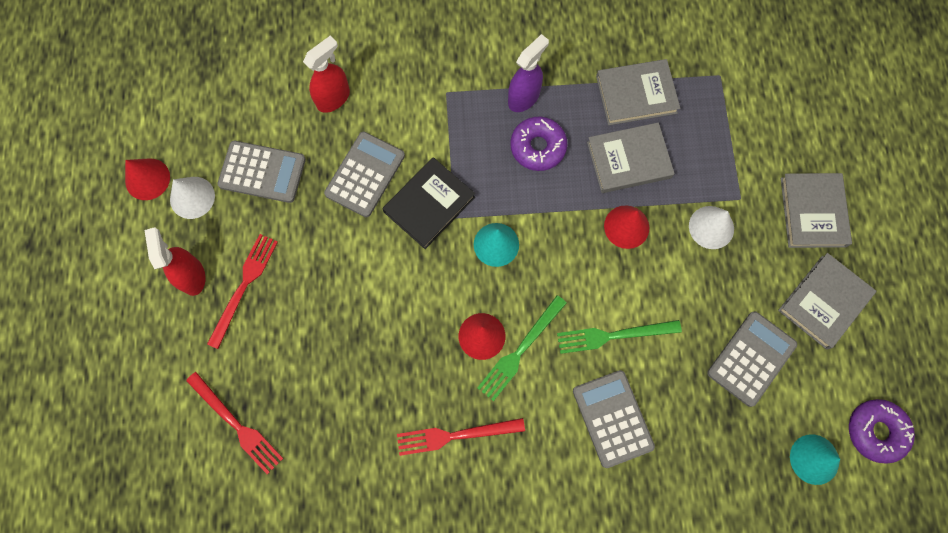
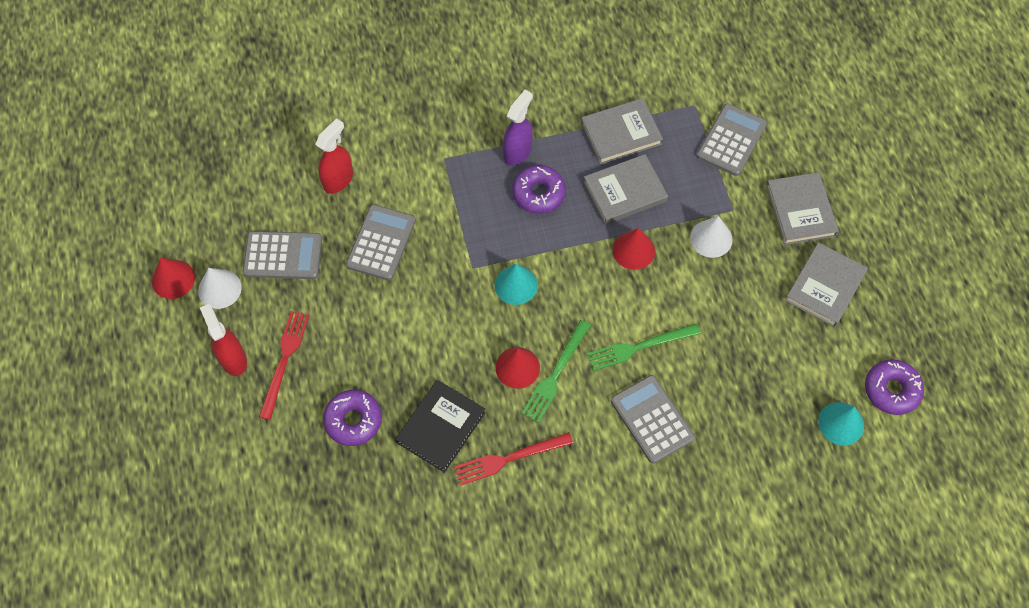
camera: 10 degrees left, 10 degrees down
red fork [186,372,284,474] -> none
black book [382,157,475,249] -> black book moved to [395,380,486,473]
grey calculator [707,311,797,407] -> grey calculator moved to [696,104,767,176]
none -> purple donut [323,390,382,446]

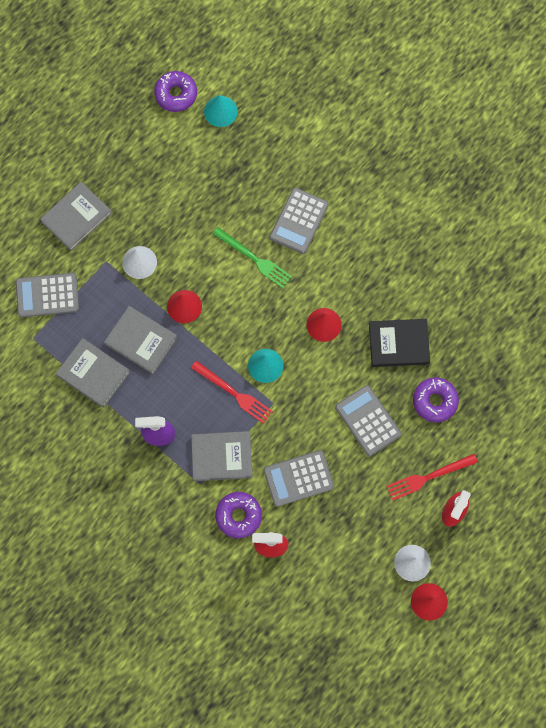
camera: 125 degrees left, 10 degrees up
grey calculator [243,231,322,279] -> grey calculator moved to [335,385,402,456]
red fork [454,432,573,486] -> red fork moved to [191,361,273,424]
purple donut [512,165,566,214] -> purple donut moved to [215,492,262,538]
green fork [522,320,591,423] -> none
grey book [785,242,868,327] -> grey book moved to [191,431,253,481]

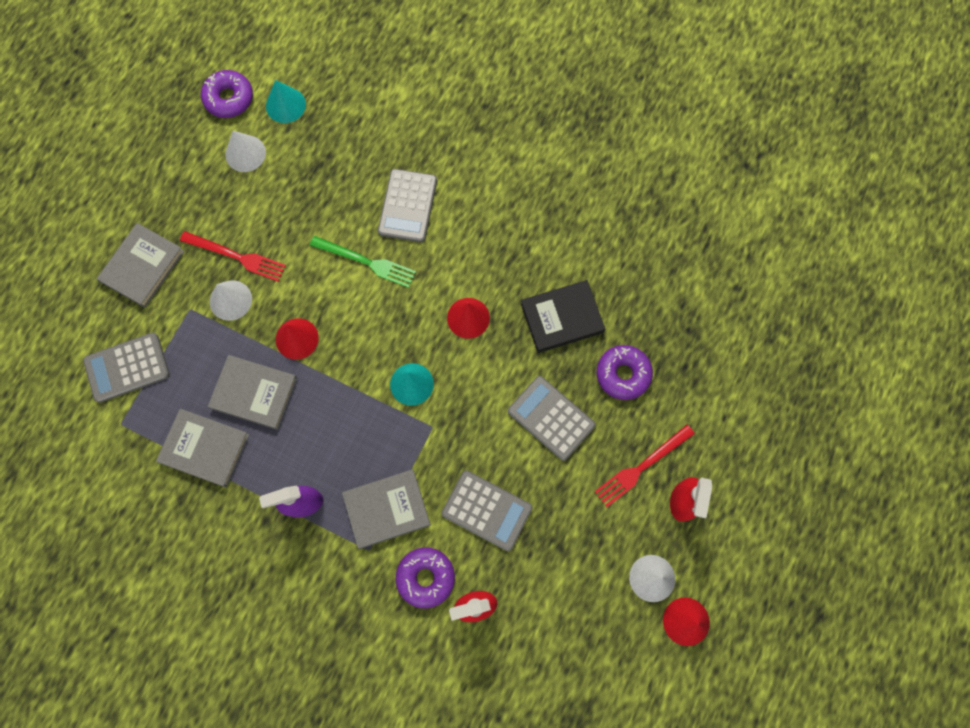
camera: 15 degrees left, 0 degrees up
red fork [191,361,273,424] -> red fork moved to [180,231,286,282]
grey calculator [264,450,334,507] -> grey calculator turned 120 degrees counterclockwise [442,471,532,551]
none -> white cone [225,131,266,172]

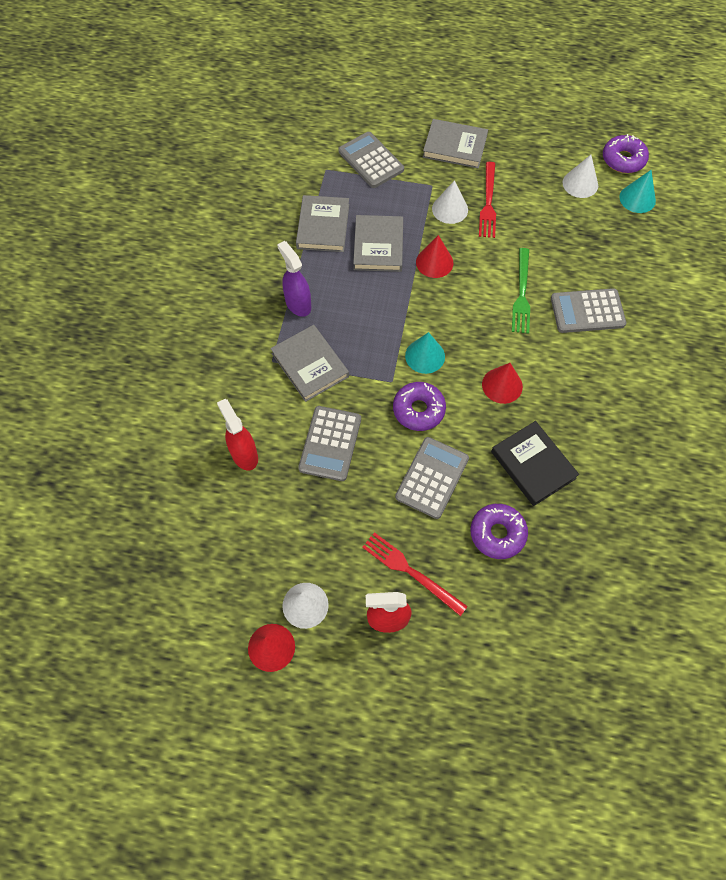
camera: 75 degrees right, 10 degrees down
purple donut [396,547,455,608] -> purple donut moved to [393,382,446,431]

